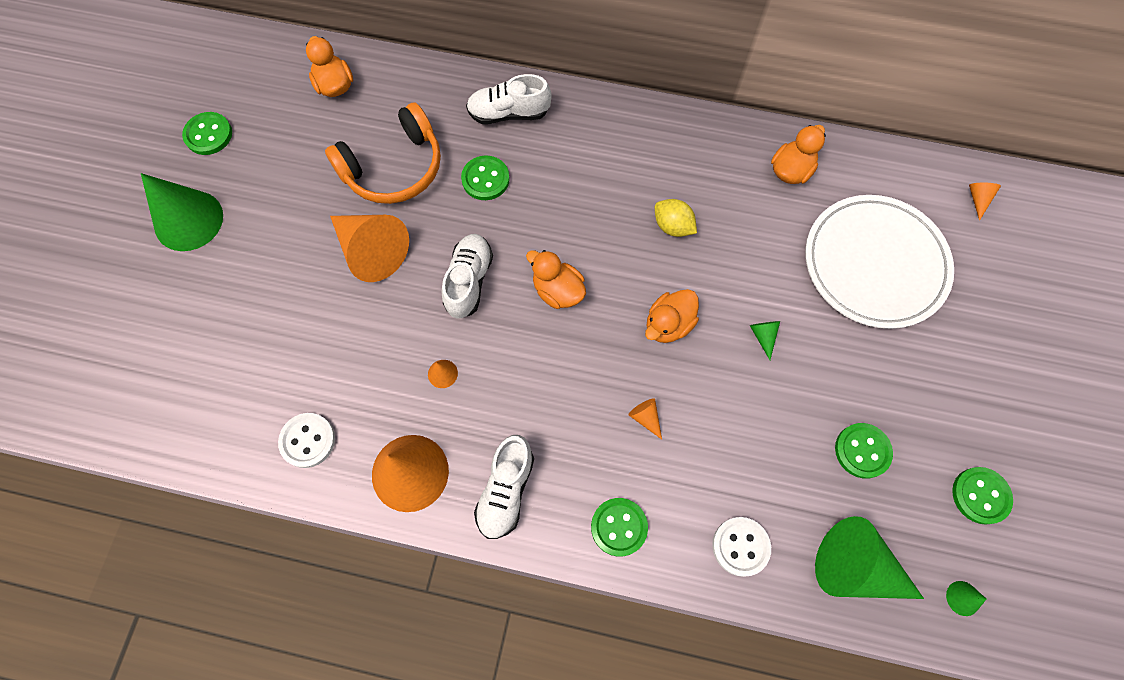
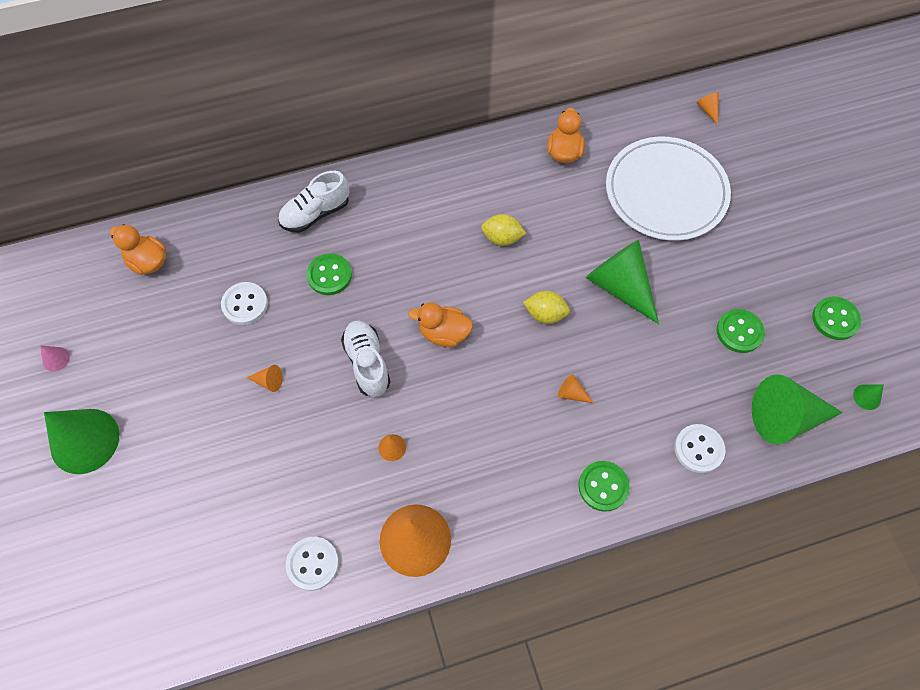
camera: 30 degrees left, 5 degrees down
green button [182,112,232,155] -> pink cone [40,345,70,371]
orange headphones [325,102,441,204] -> white button [221,282,268,325]
orange cone [330,215,409,282] -> orange cone [246,365,283,392], size x0.41
white shoe [474,435,534,539] -> none
orange duck [645,289,699,343] -> yellow lemon [523,291,570,324]
green cone [750,321,780,360] -> green cone [585,240,659,324], size x2.45

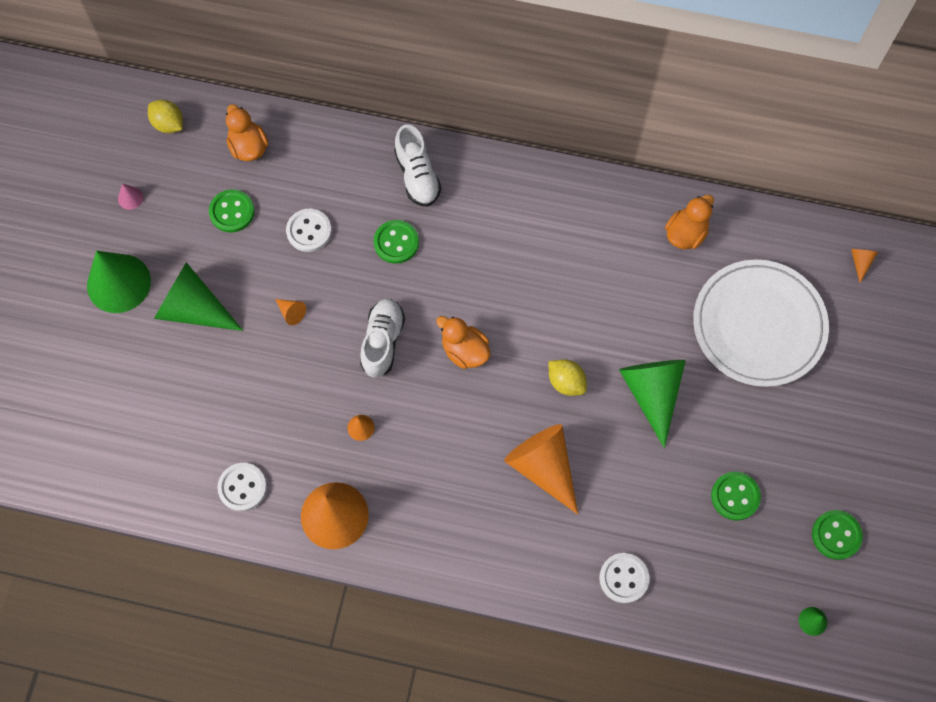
camera: 30 degrees right, 5 degrees up
white shoe [278,171,349,232] -> white shoe turned 105 degrees counterclockwise [394,124,441,207]
yellow lemon [481,214,526,246] -> yellow lemon moved to [148,100,183,133]
orange cone [558,374,594,403] -> orange cone [504,424,578,514], size x2.45
green button [578,461,630,512] -> green button moved to [209,189,254,232]
green cone [752,374,843,444] -> green cone moved to [154,262,243,331]

